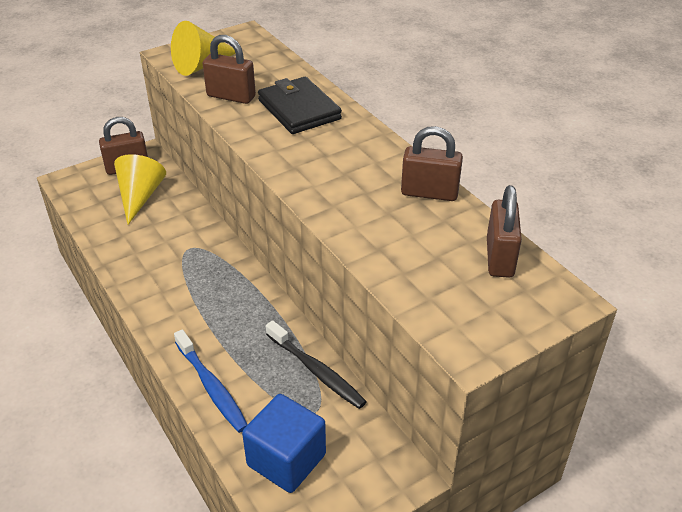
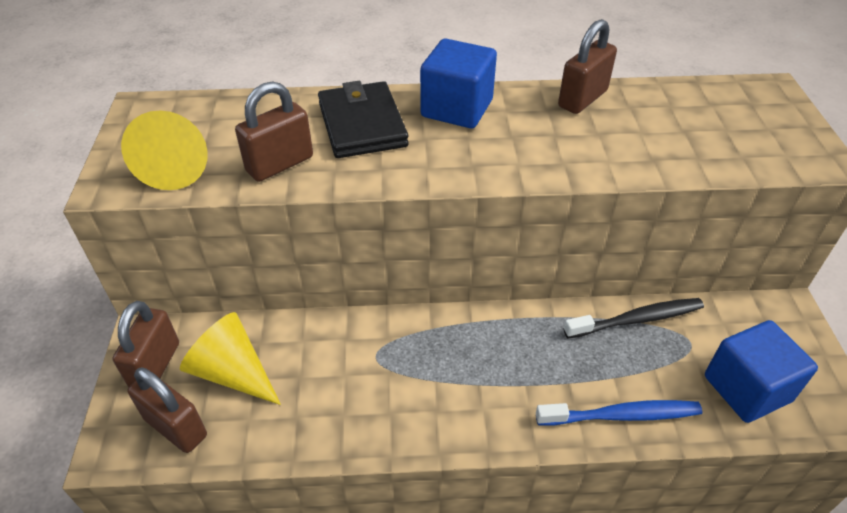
camera: 60 degrees left, 5 degrees up
black wallet [258,77,342,134] -> black wallet turned 75 degrees clockwise [318,81,409,158]
brown padlock [487,185,522,278] -> brown padlock moved to [127,367,207,453]
none -> blue cube [420,39,497,128]

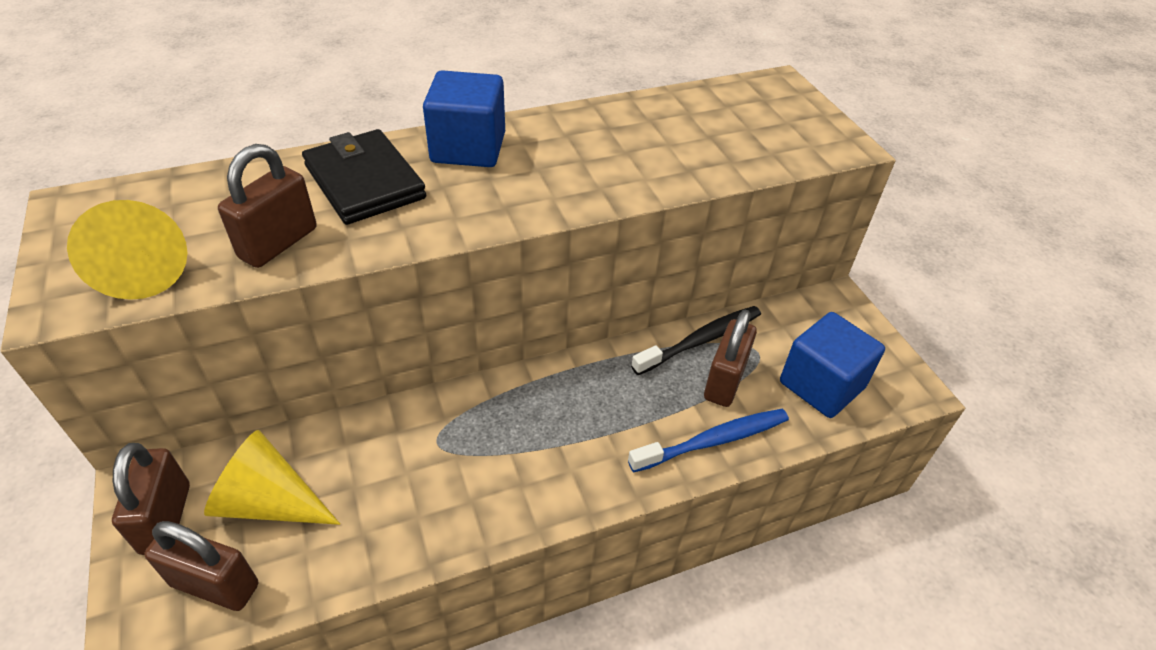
camera: 20 degrees left, 0 degrees up
brown padlock [558,19,617,114] -> brown padlock moved to [704,310,757,407]

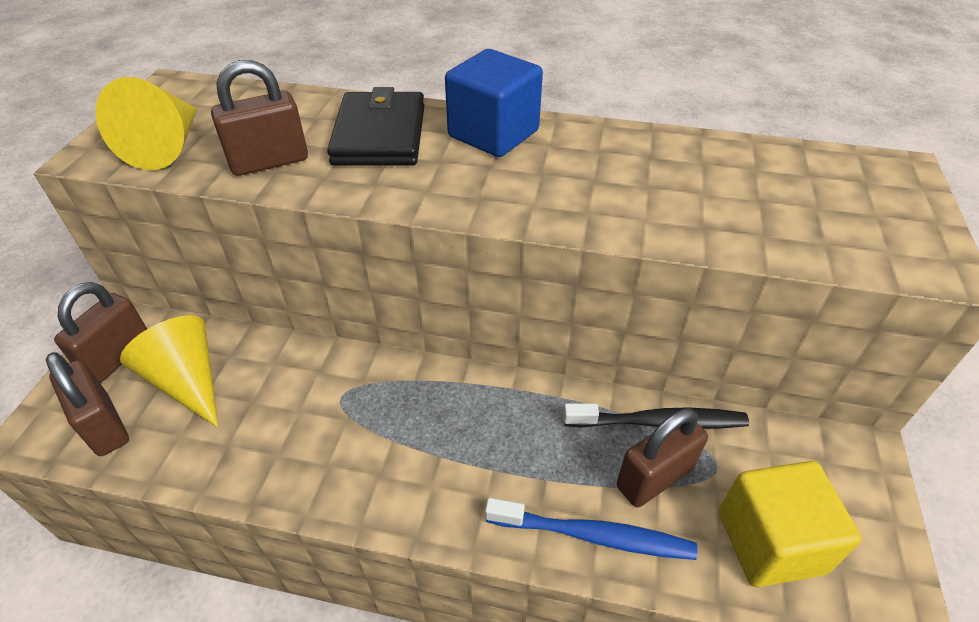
camera: 35 degrees right, 0 degrees up
blue cube [780,312,885,418] -> yellow cube [719,461,862,587]

